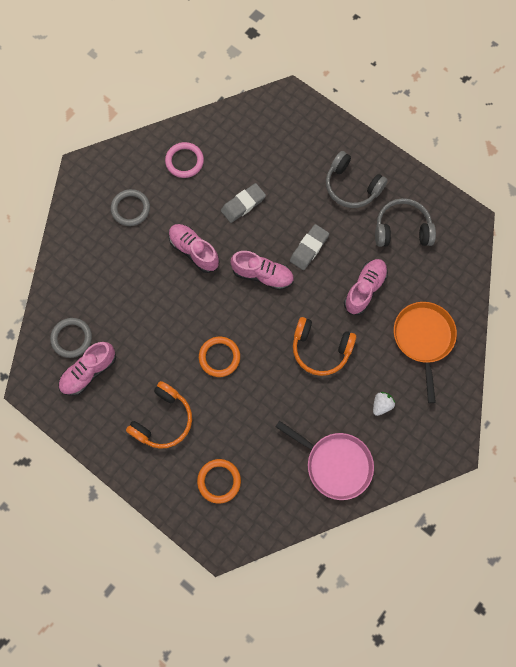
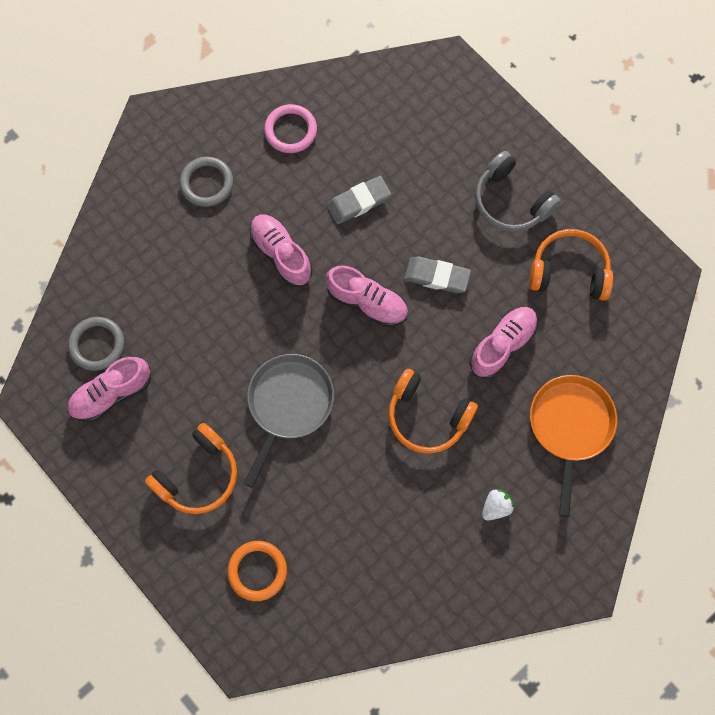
camera: 10 degrees right, 0 degrees up
orange ring [199,337,240,377] -> grey pan [243,354,334,488]
pink pan [276,421,374,500] -> none
grey eraser [290,224,329,270] -> grey eraser turned 60 degrees clockwise [404,257,471,293]
grey headphones [375,198,436,247] -> orange headphones [529,229,613,301]

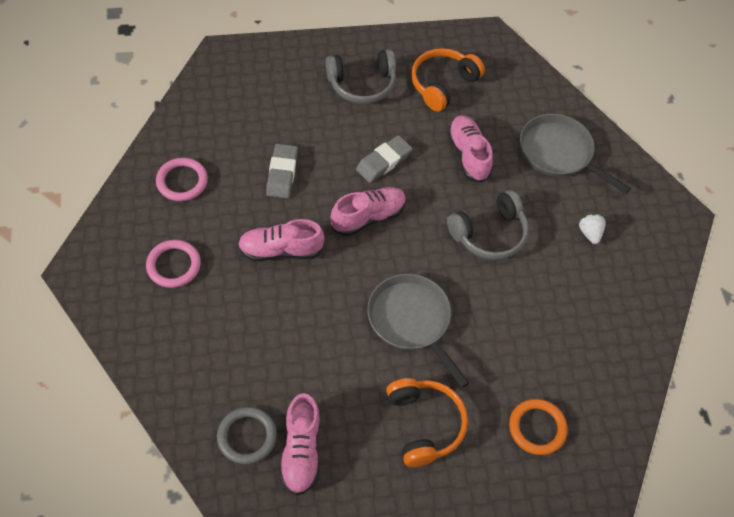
camera: 60 degrees left, 15 degrees down
grey ring [180,157,233,207] -> pink ring [146,240,201,288]
orange headphones [388,369,478,454] -> grey headphones [447,190,529,260]
orange pan [530,375,617,517] -> grey pan [520,114,631,194]

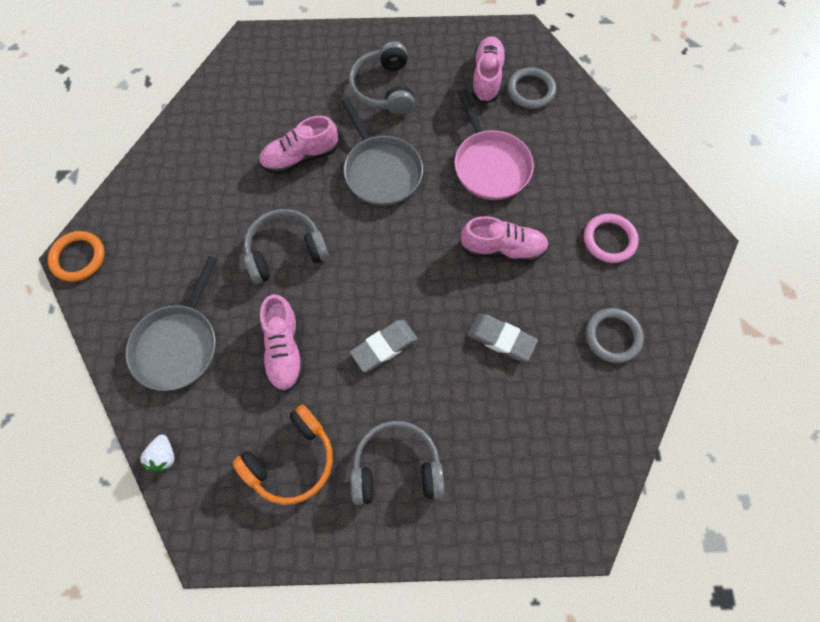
camera: 170 degrees left, 10 degrees up
pink ring [156,158,208,201] -> grey ring [586,308,644,363]
grey eraser [266,144,298,198] -> grey eraser turned 75 degrees counterclockwise [467,314,538,361]
pink shoe [331,187,406,236] -> pink shoe moved to [259,116,338,174]
orange headphones [386,378,468,467] -> grey headphones [349,42,414,115]
orange ring [509,399,568,455] -> orange ring moved to [47,231,105,282]
grey pan [520,114,631,194] -> grey pan turned 60 degrees clockwise [125,256,218,391]
white strawberry [579,214,606,244] -> white strawberry moved to [140,435,174,472]
none -> pink pan [454,89,534,200]

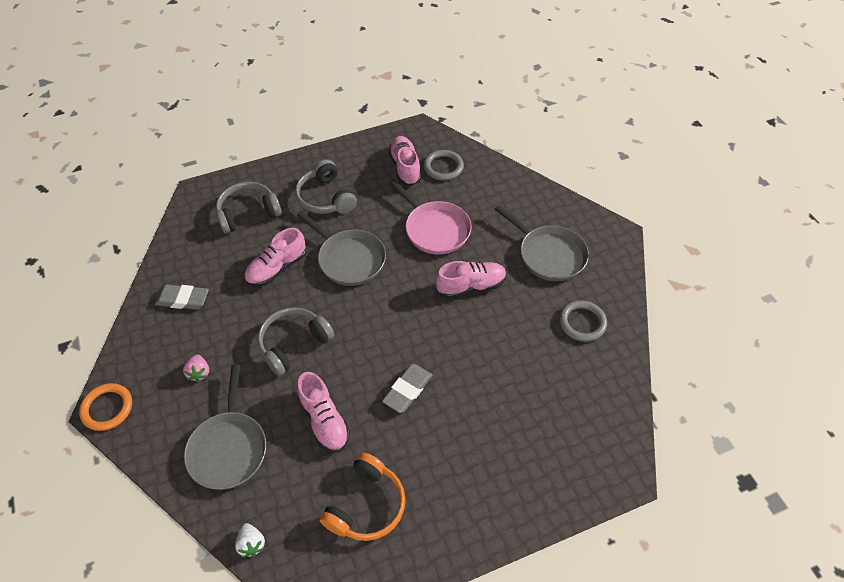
camera: 20 degrees left, 15 degrees down
grey headphones [351,421,444,505] -> grey headphones moved to [216,182,282,234]
grey eraser [467,314,538,361] -> grey eraser moved to [155,284,209,310]
pink ring [584,214,639,263] -> grey pan [495,205,589,281]
none -> pink strawberry [183,355,209,382]

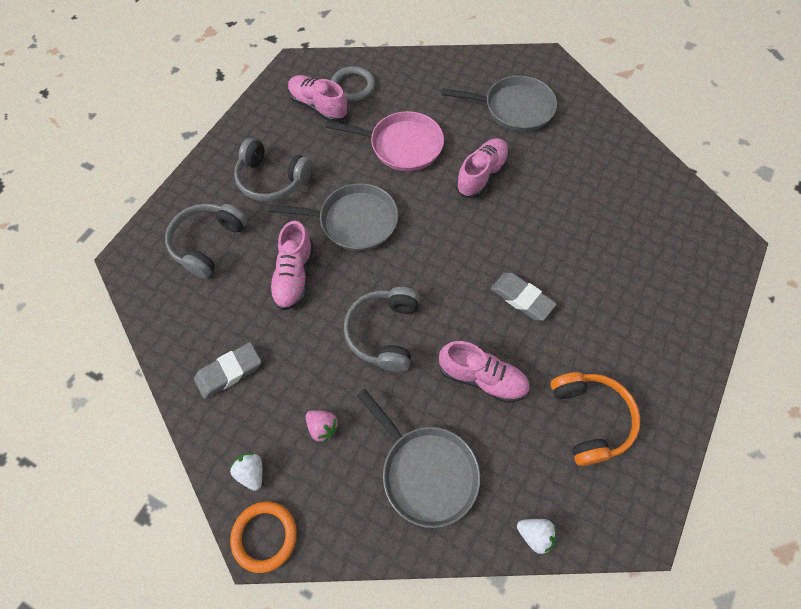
camera: 40 degrees left, 10 degrees up
grey eraser [382,364,432,413] -> grey eraser turned 45 degrees counterclockwise [491,273,557,321]
grey ring [559,300,607,342] -> none
none -> white strawberry [230,453,262,491]

